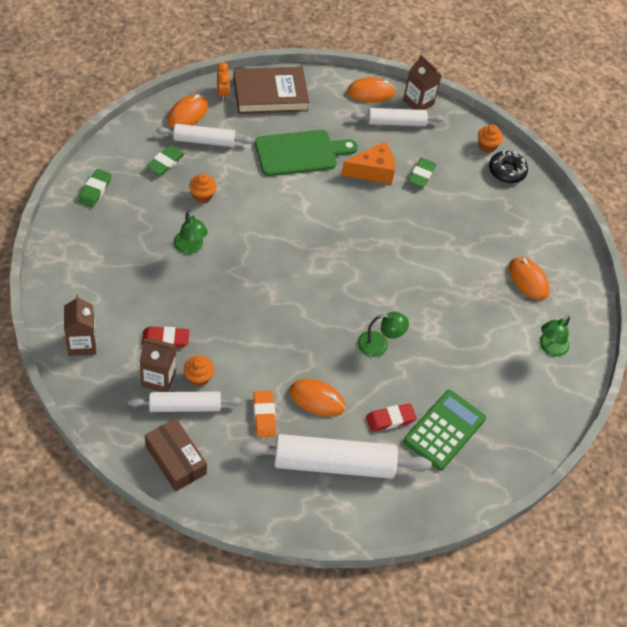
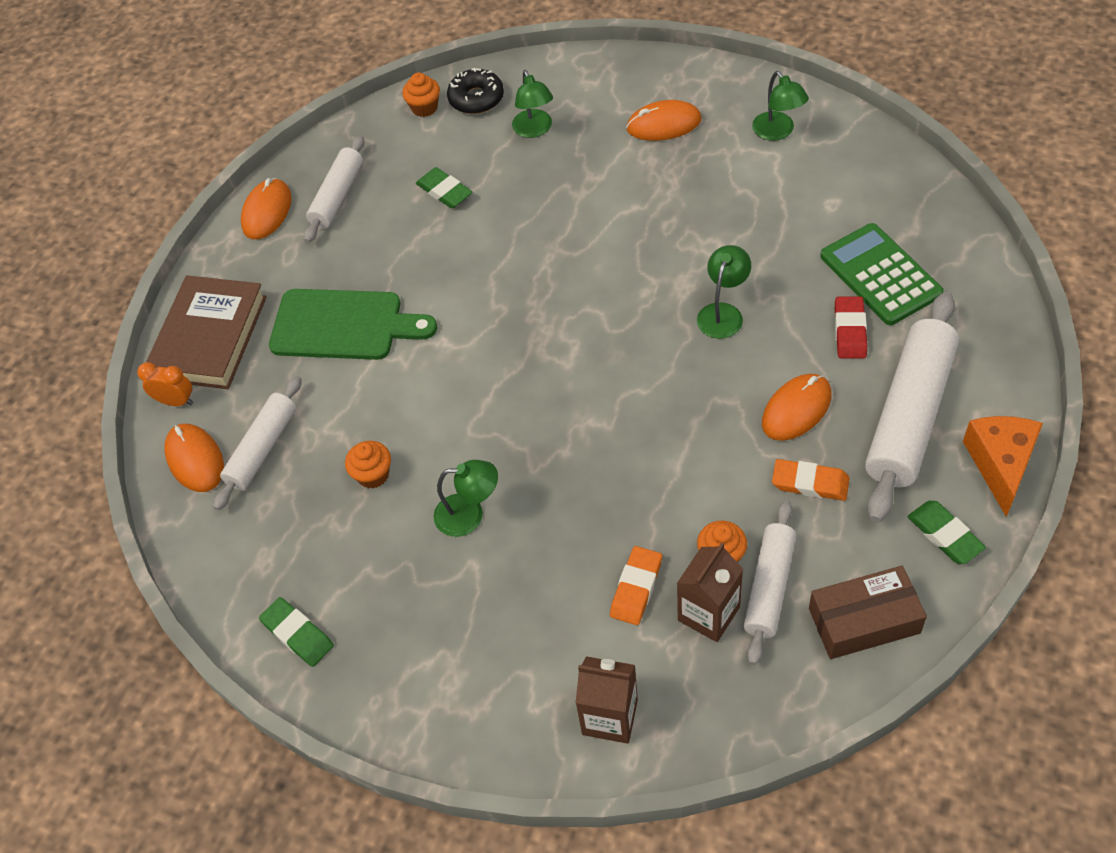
camera: 55 degrees left, 0 degrees up
red eraser [142,327,190,348] -> orange eraser [610,546,662,625]
green eraser [146,145,185,175] -> green eraser moved to [908,501,986,564]
green cutting board [255,130,358,176] -> green cutting board turned 90 degrees clockwise [269,289,437,360]
orange cheese [341,141,395,184] -> orange cheese moved to [963,416,1043,517]
brown carton [403,55,442,110] -> none
none -> green lamp [512,70,553,138]

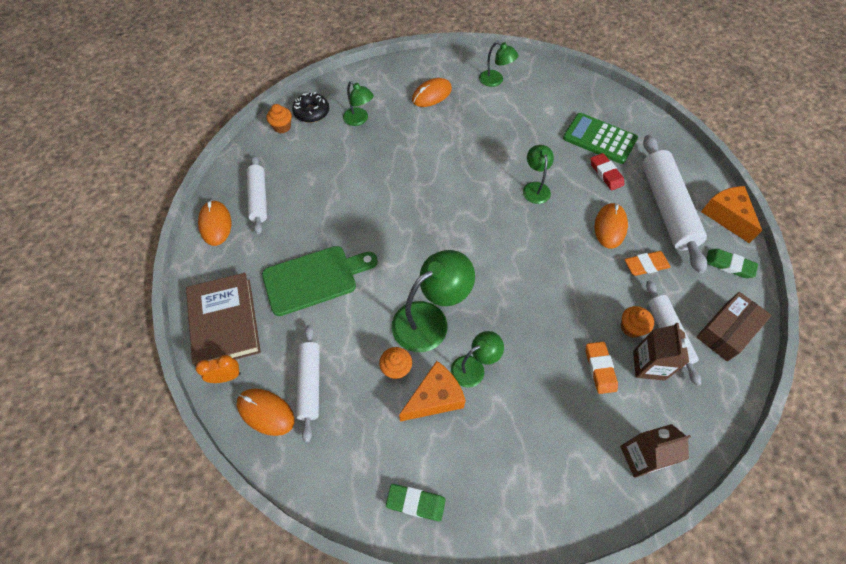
camera: 35 degrees left, 5 degrees up
green eraser [416,167,472,209] -> none
none -> green lamp [392,250,475,352]
none -> orange cheese [399,361,466,422]

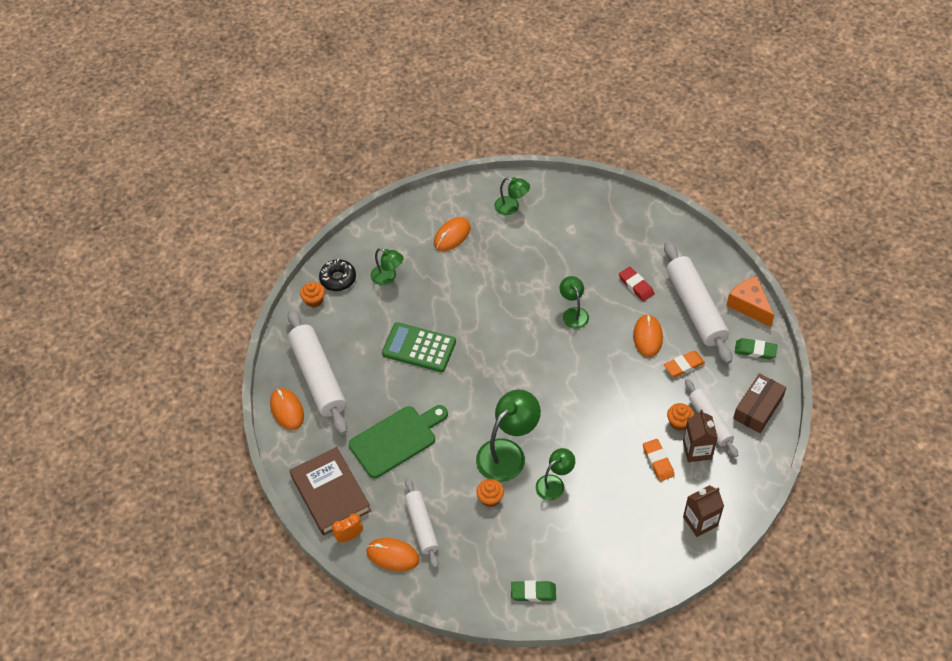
camera: 10 degrees left, 5 degrees down
white rolling pin [247,155,267,235] -> white rolling pin [288,309,348,435], size x1.67
orange cheese [399,361,466,422] -> none
green calculator [563,113,638,164] -> green calculator moved to [382,322,456,372]

